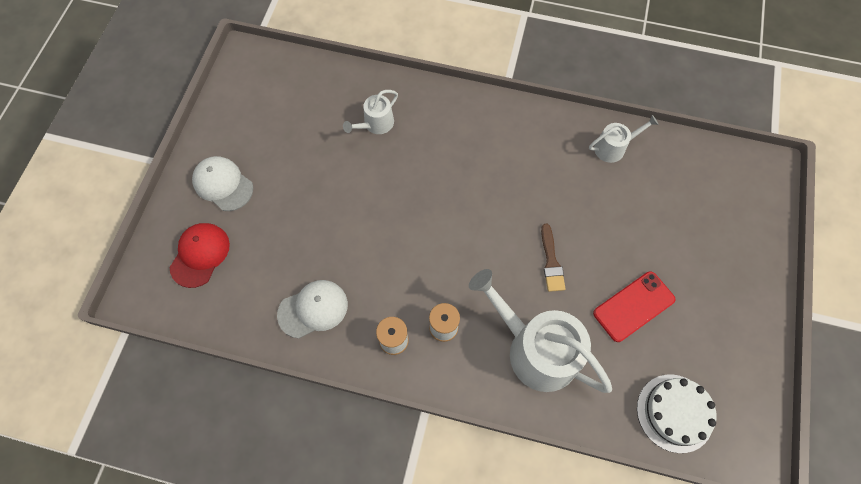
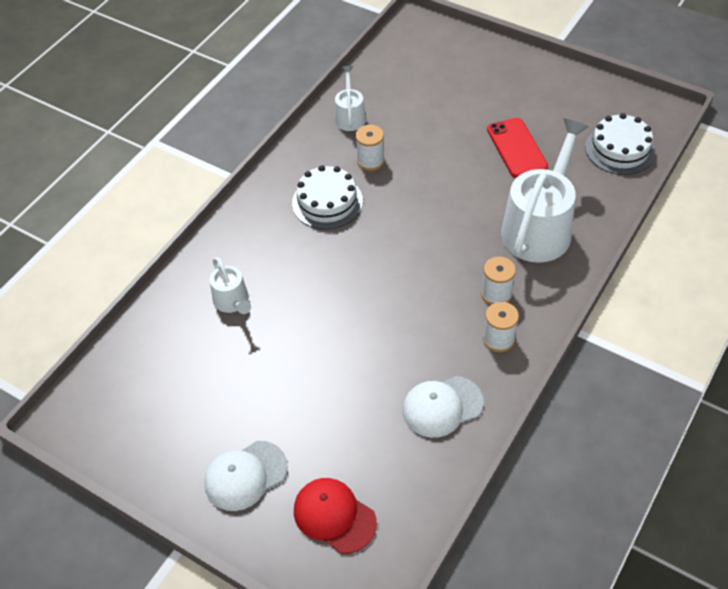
camera: 70 degrees left, 15 degrees down
white cap [277,280,348,339] -> white cap turned 105 degrees counterclockwise [403,376,484,438]
white watering can [469,269,612,393] -> white watering can turned 150 degrees clockwise [501,118,589,263]
brown brush [541,224,566,292] -> none
none -> white cake [292,165,363,229]
none -> white spool [355,125,385,171]

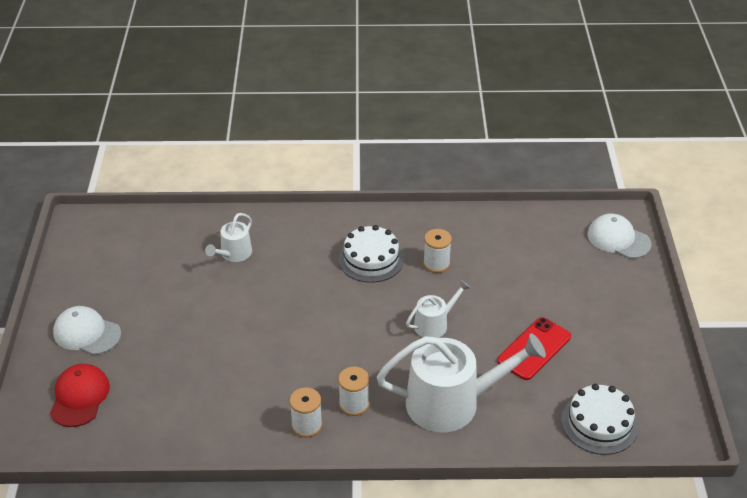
camera: 55 degrees right, 10 degrees down
white watering can [335,66,366,131] -> white watering can moved to [406,280,470,338]
white cap [403,376,484,438] -> white cap moved to [587,213,651,259]

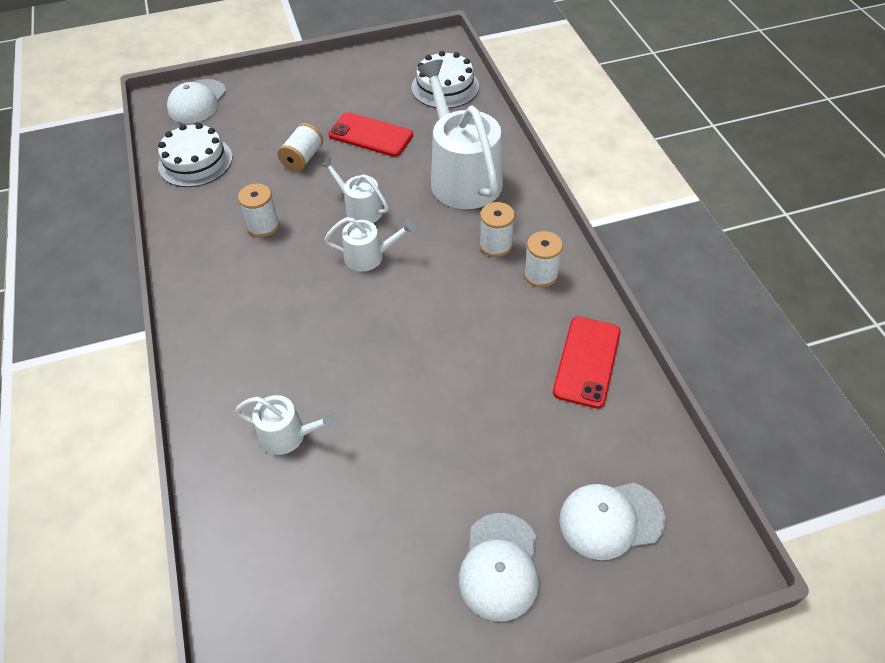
camera: 105 degrees left, 10 degrees up
red cap [50,364,110,427] -> white cap [559,483,665,560]
white cake [338,225,404,283] -> white cake moved to [158,123,233,187]
none -> white spool [278,123,323,172]
none -> white watering can [324,217,416,272]
none -> red phone [553,317,621,409]

